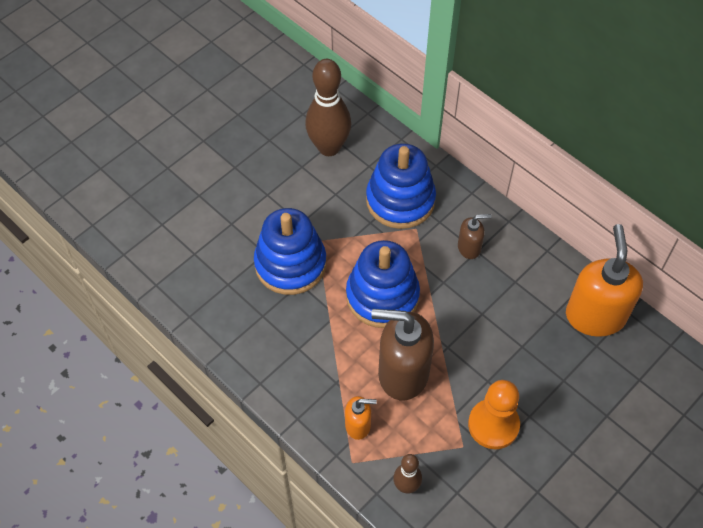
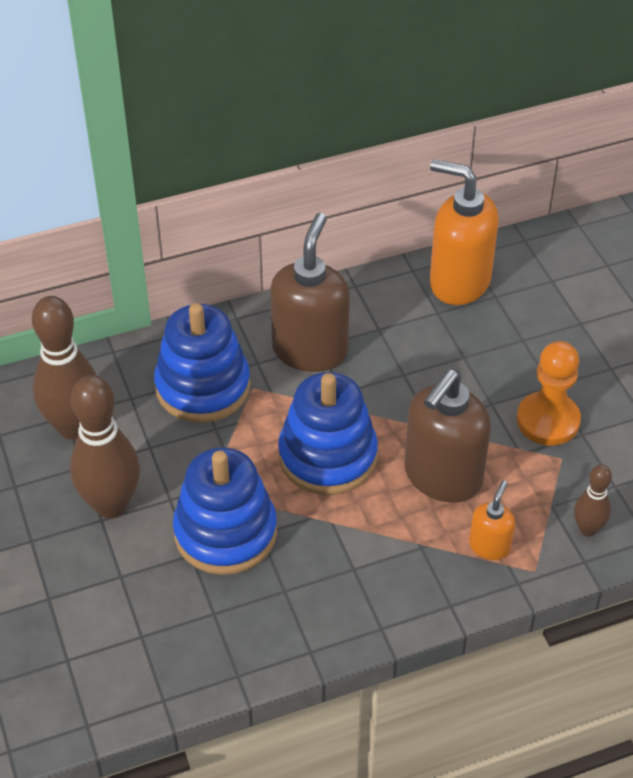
camera: 65 degrees left, 10 degrees down
brown soap dispenser [458,214,491,259] -> brown soap dispenser [270,213,350,372], size x2.03
none -> brown bowling pin [70,375,140,518]

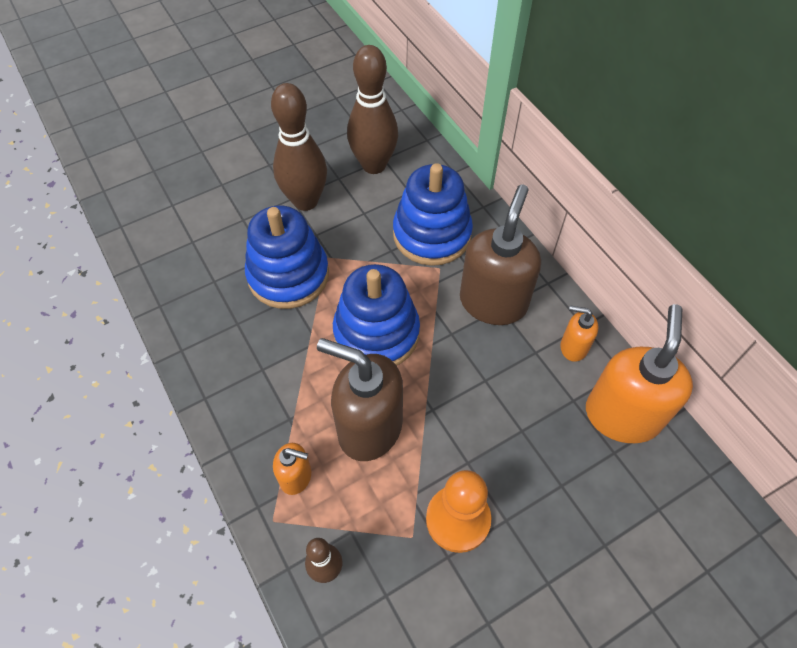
camera: 80 degrees right, 10 degrees up
brown soap dispenser [270,213,350,372] -> brown soap dispenser turned 75 degrees counterclockwise [460,185,541,325]
none -> orange soap dispenser [560,306,599,362]

